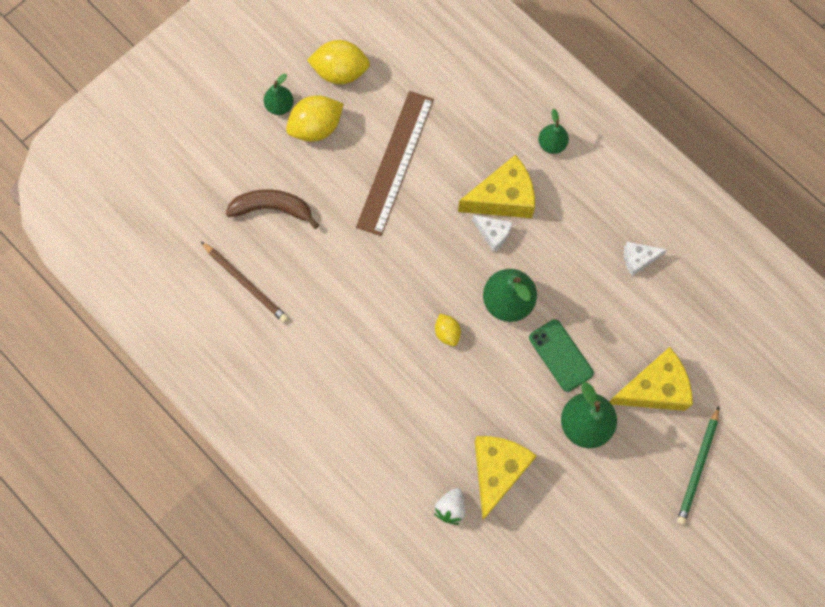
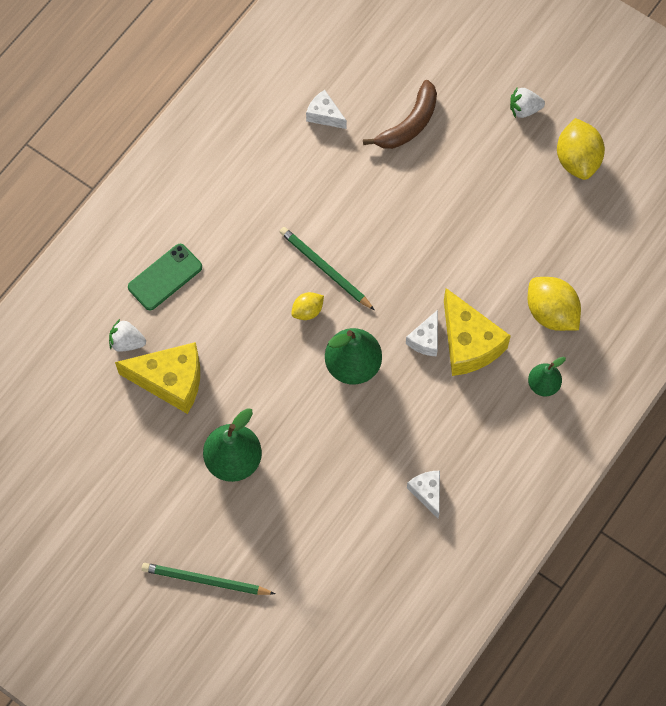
camera: 80 degrees right, 5 degrees down
brown pencil [201,242,288,323] -> white cheese [306,90,347,129]
brown banana [226,189,319,229] -> brown banana turned 45 degrees clockwise [363,80,437,149]
green pear [264,74,294,115] -> white strawberry [510,87,545,118]
yellow lemon [286,95,344,142] -> yellow lemon moved to [528,277,581,331]
brown ruler [356,91,434,236] -> none
green phone [529,319,594,392] -> green phone moved to [128,244,202,310]
yellow cheese [609,347,693,411] -> none
none -> green pencil [280,227,375,310]

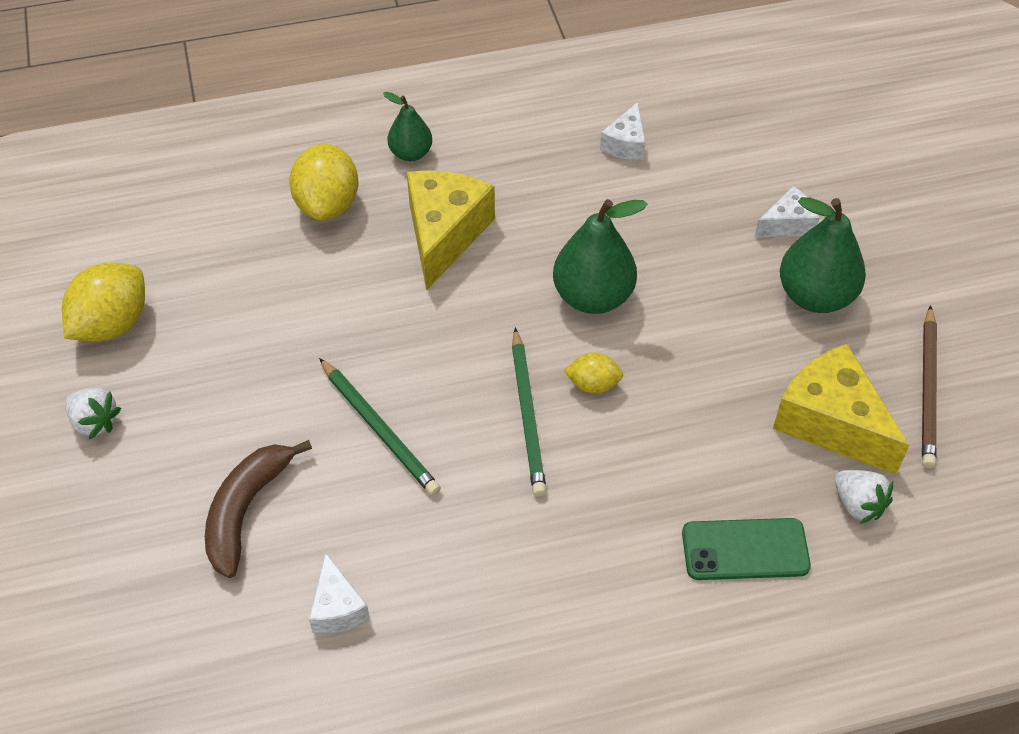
camera: 140 degrees left, 15 degrees down
green pencil [141,563,275,595] -> green pencil moved to [319,358,441,496]
brown banana [363,80,437,149] -> brown banana turned 60 degrees counterclockwise [205,440,312,578]
white cheese [406,310,438,357] -> white cheese moved to [755,186,819,237]
none -> brown pencil [922,305,937,468]

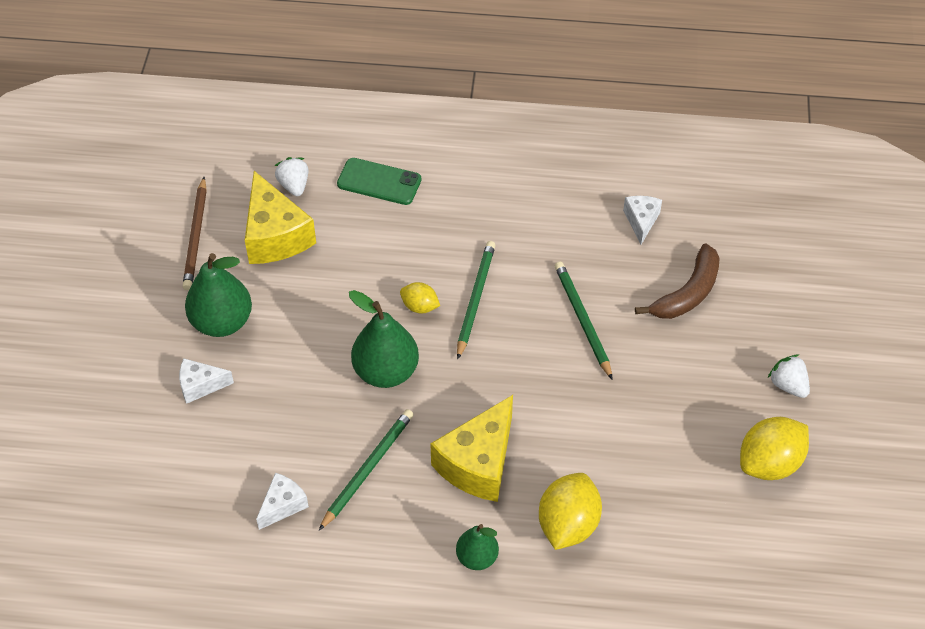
camera: 160 degrees left, 0 degrees up
brown pencil [922,305,937,468] -> brown pencil turned 150 degrees clockwise [182,177,207,290]
none -> green pencil [319,409,414,530]

